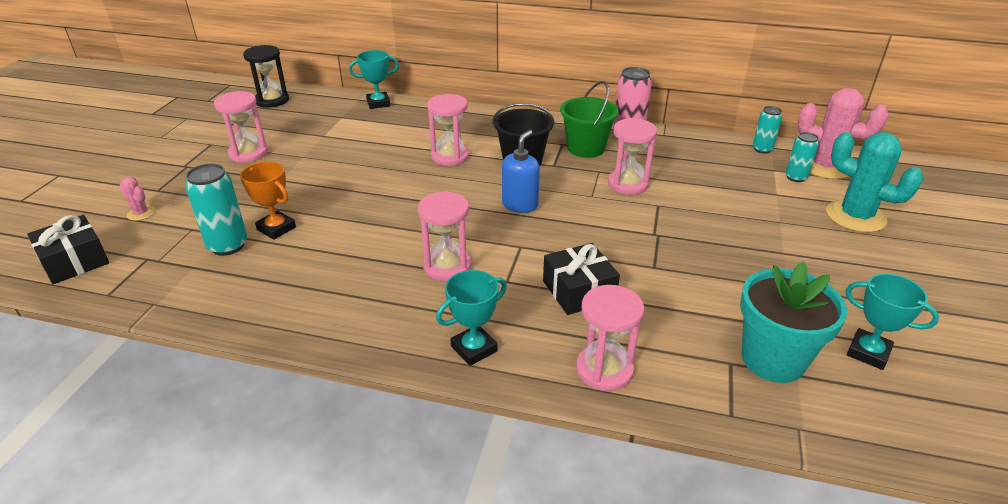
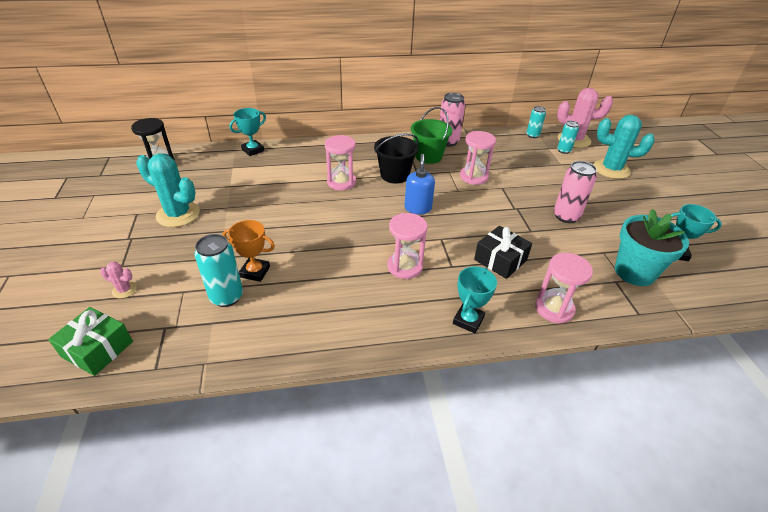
camera: 25 degrees left, 5 degrees up
black gift [27,215,109,284] -> green gift [48,307,133,376]
pink hourglass [214,91,268,162] -> turquoise cactus [136,153,200,227]
none -> pink can [554,161,597,223]

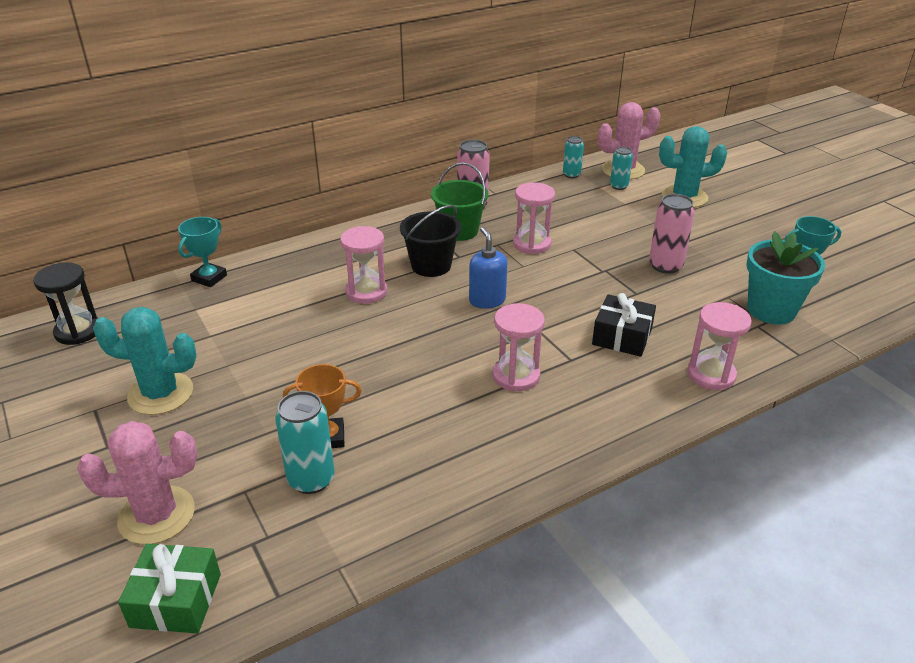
camera: 20 degrees left, 5 degrees down
pink cactus [100,262,137,299] -> pink cactus [77,421,197,545], size x2.18
turquoise trophy [453,267,497,333] -> none

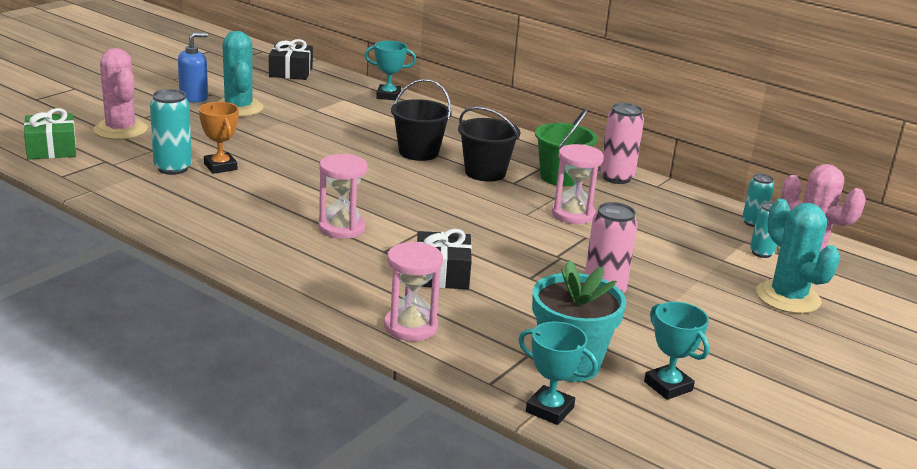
camera: 65 degrees right, 10 degrees down
black hourglass [33,262,98,345] -> black gift [269,39,313,80]
pink hourglass [340,226,387,304] -> black bucket [391,79,452,161]
blue soap dispenser [469,227,507,309] -> blue soap dispenser moved to [178,33,208,103]
none -> turquoise trophy [518,321,598,425]

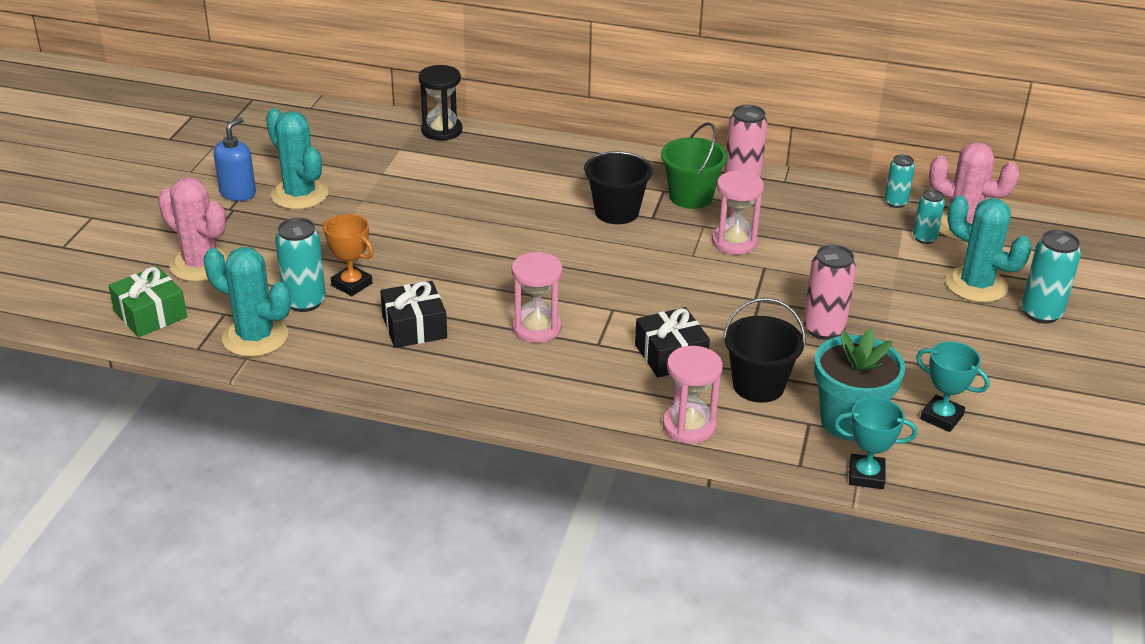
camera: 20 degrees left, 10 degrees up
black gift [269,39,313,80] -> black gift moved to [380,281,447,348]
turquoise trophy [364,41,416,100] -> black hourglass [419,65,462,141]
black bucket [391,79,452,161] -> black bucket moved to [723,298,806,403]
none -> turquoise cactus [204,247,291,357]
none -> turquoise can [1021,230,1081,324]

